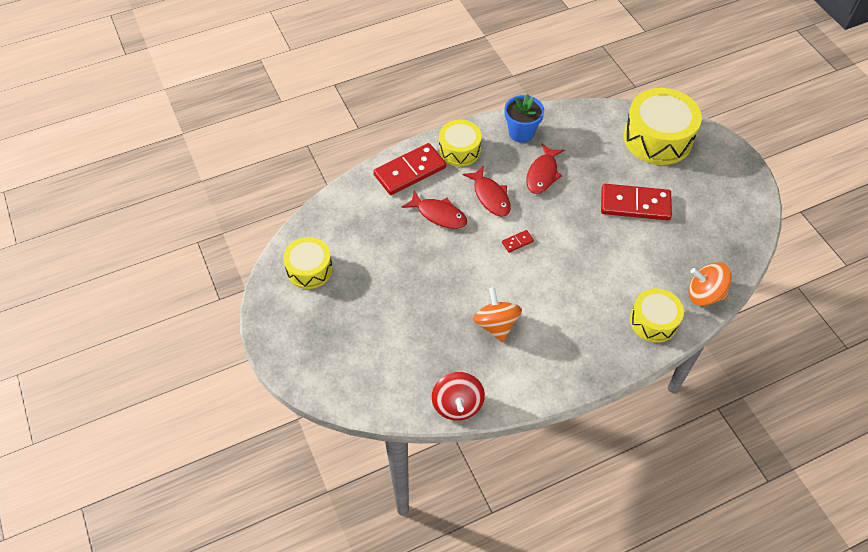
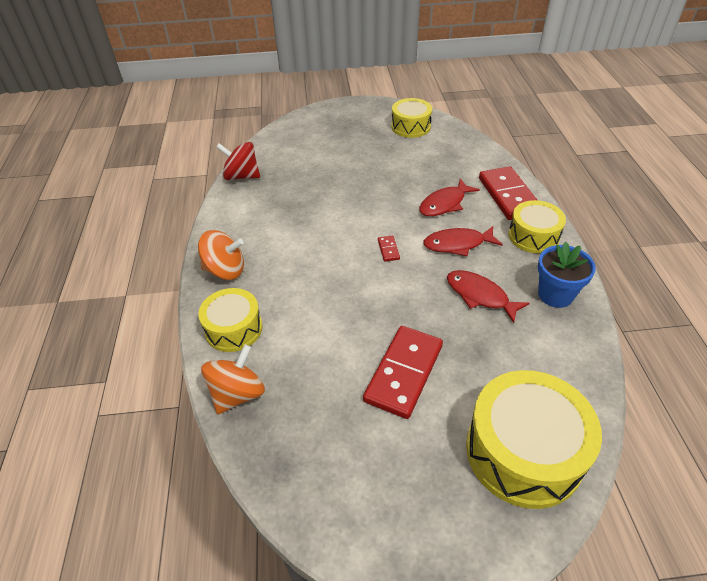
camera: 110 degrees right, 10 degrees down
orange spinning top [473,287,522,342] -> orange spinning top moved to [198,230,244,280]

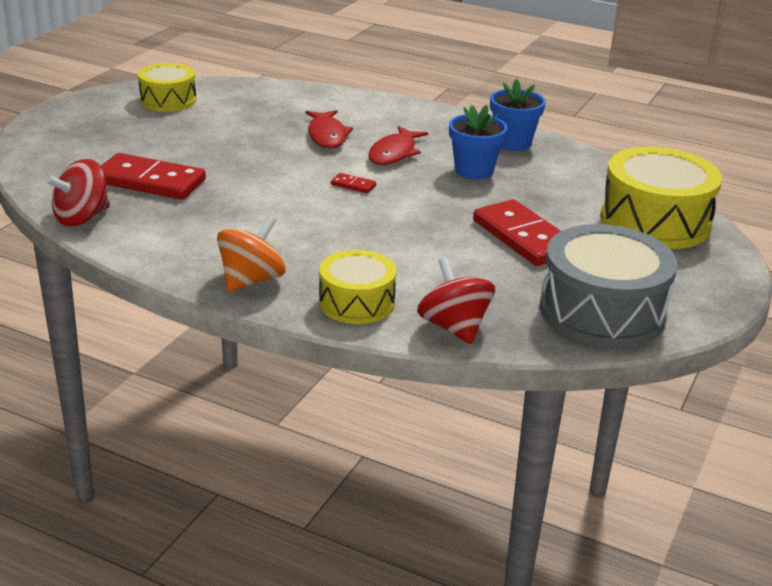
camera: 60 degrees left, 15 degrees down
orange spinning top [201,344,265,414] -> red spinning top [417,258,495,344]
red fish [447,270,530,323] -> blue flower pot [449,105,508,180]
red domino [479,166,537,220] -> red domino moved to [101,153,206,200]
yellow drum [508,200,566,253] -> none
none -> grey drum [539,224,678,348]

